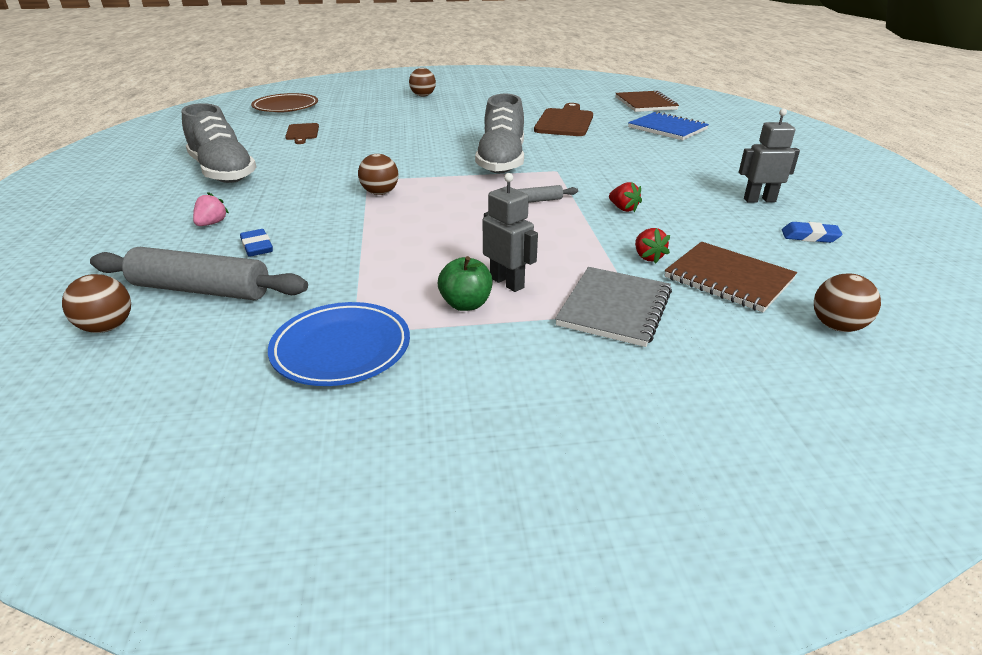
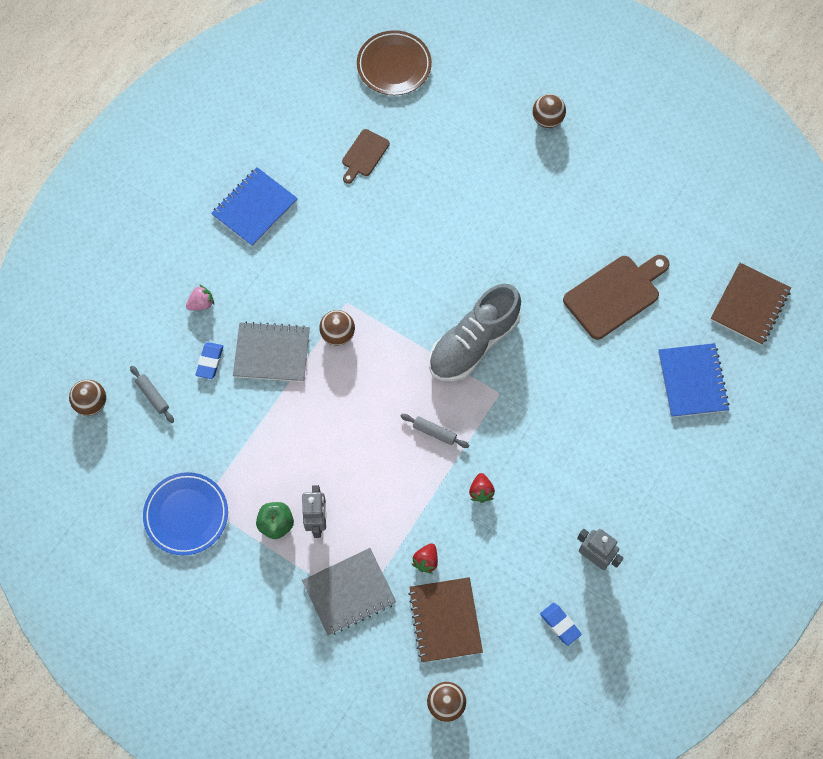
camera: 40 degrees right, 35 degrees up
grey rolling pin [90,247,308,300] -> grey rolling pin [130,366,174,423], size x0.46
grey shoe [182,103,256,183] -> blue notebook [211,167,298,247]
none -> grey notebook [233,321,310,382]

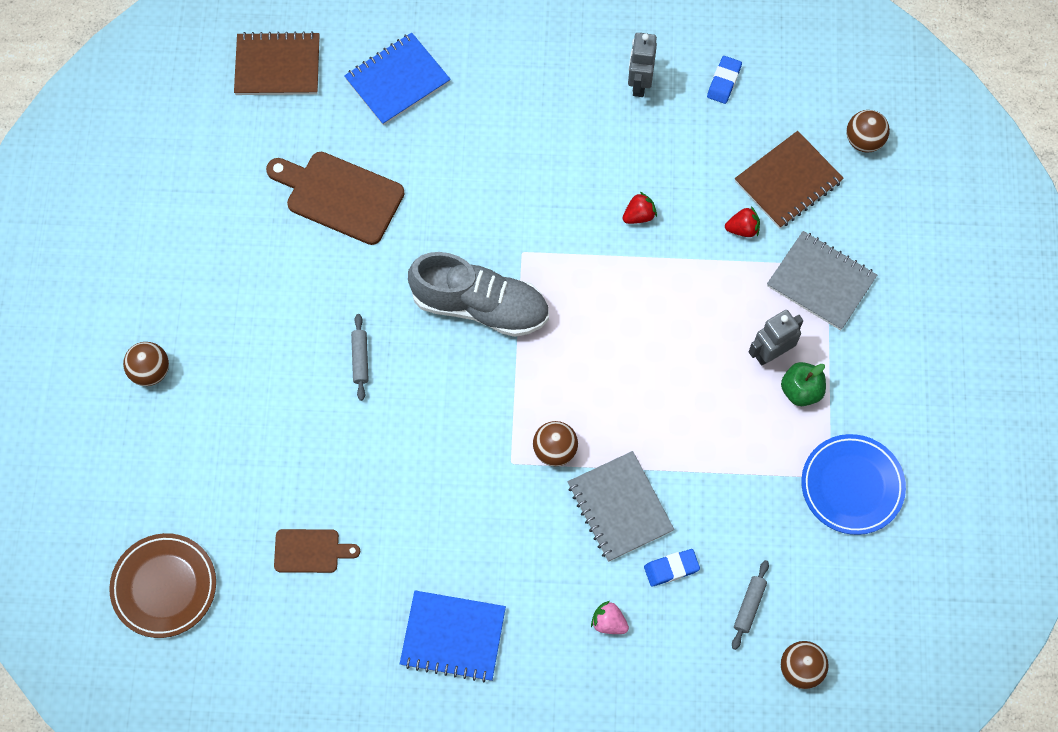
camera: 120 degrees left, 0 degrees up
grey rolling pin [400,414,469,448] -> grey rolling pin moved to [351,314,369,401]

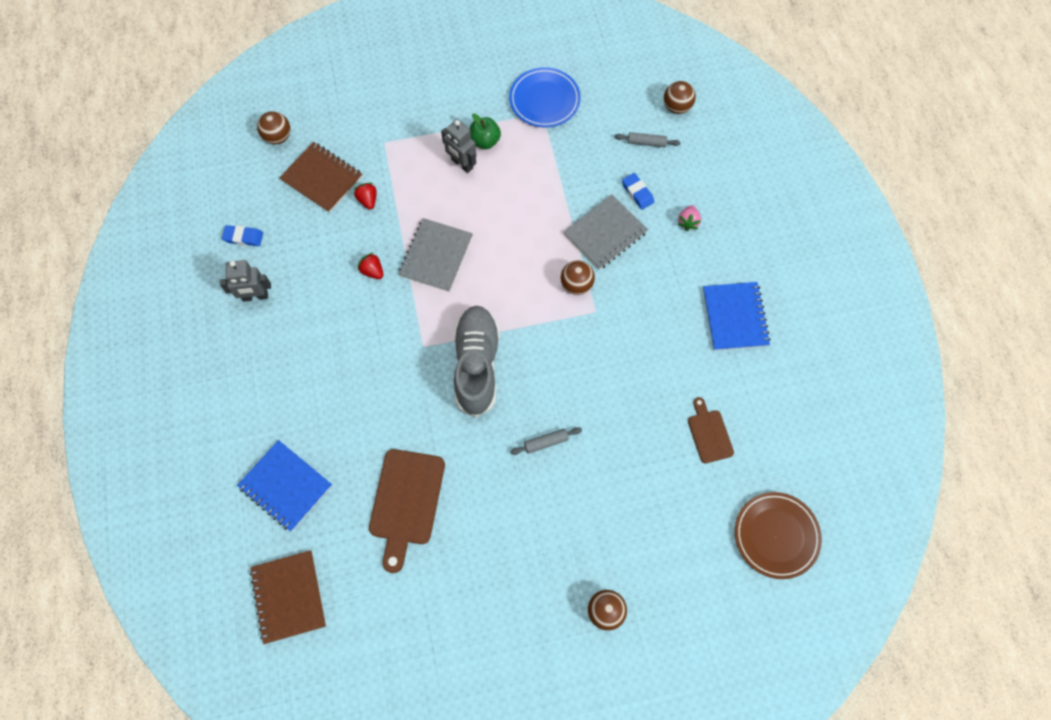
camera: 105 degrees left, 0 degrees up
grey notebook [767,231,877,330] -> grey notebook moved to [398,218,473,292]

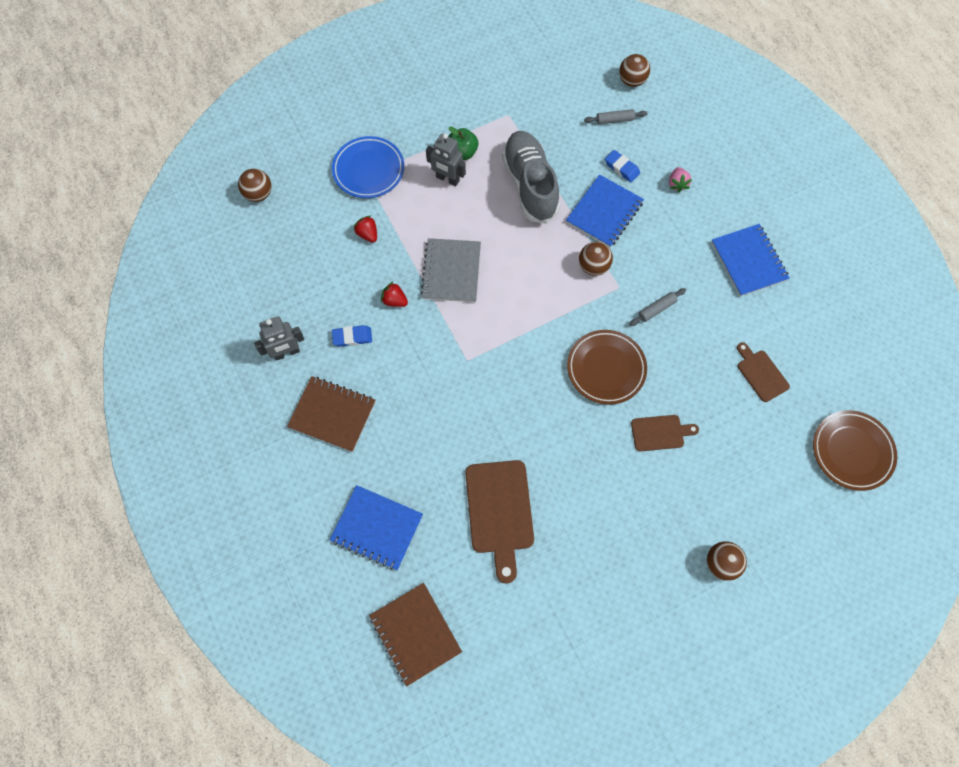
camera: 15 degrees left, 0 degrees up
blue eraser [222,225,263,246] -> blue eraser moved to [332,325,372,347]
brown notebook [279,142,363,213] -> brown notebook moved to [287,376,376,452]
grey shoe [454,306,500,418] -> grey shoe moved to [502,131,560,224]
blue plate [509,67,581,128] -> blue plate moved to [332,136,404,198]
grey rolling pin [510,427,582,455] -> grey rolling pin moved to [629,288,686,326]
grey notebook [563,194,648,270] -> blue notebook [566,174,644,248]
none -> brown plate [567,330,647,405]
none -> brown cutting board [631,415,699,451]

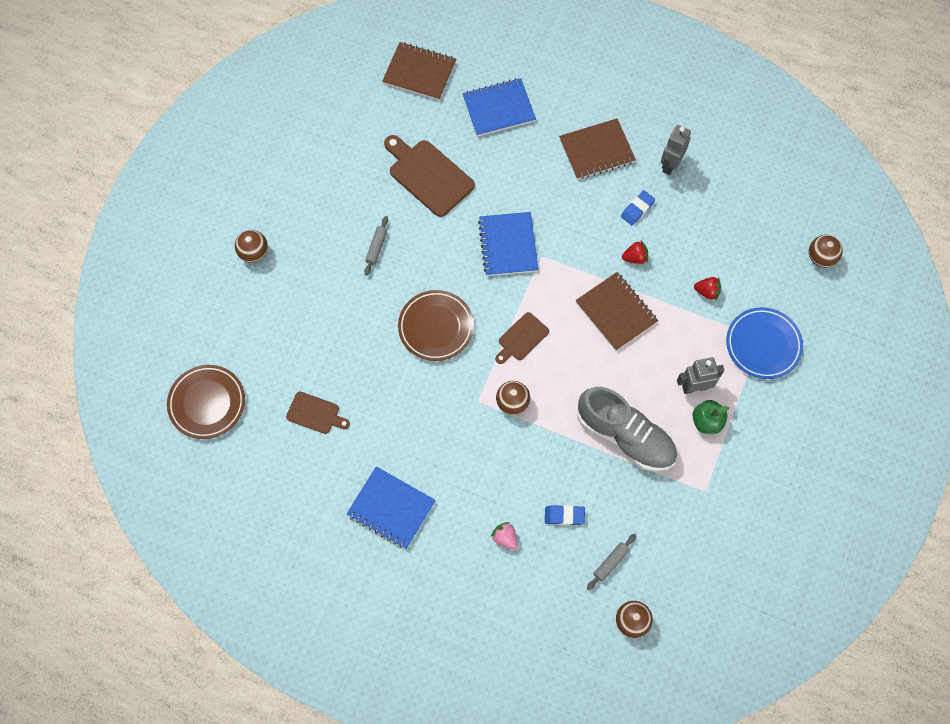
camera: 140 degrees right, 0 degrees up
grey notebook [420,238,481,302] -> brown notebook [575,272,658,351]
blue notebook [566,174,644,248] -> blue notebook moved to [478,212,539,276]
grey rolling pin [629,288,686,326] -> grey rolling pin moved to [364,216,388,276]
brown cutting board [631,415,699,451] -> brown cutting board moved to [495,312,549,364]

